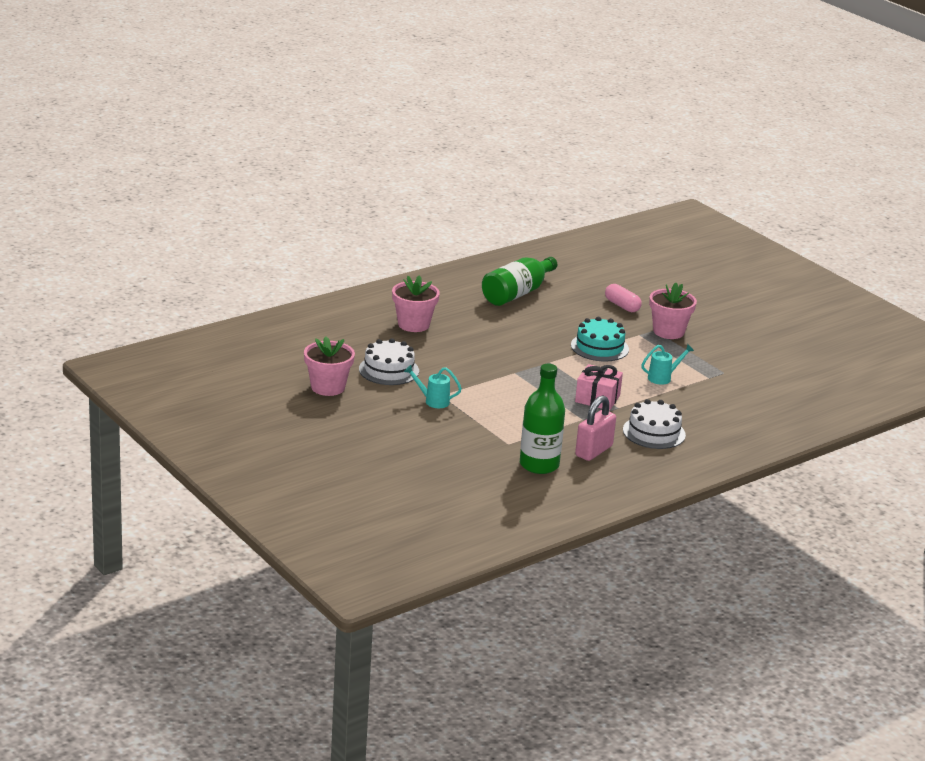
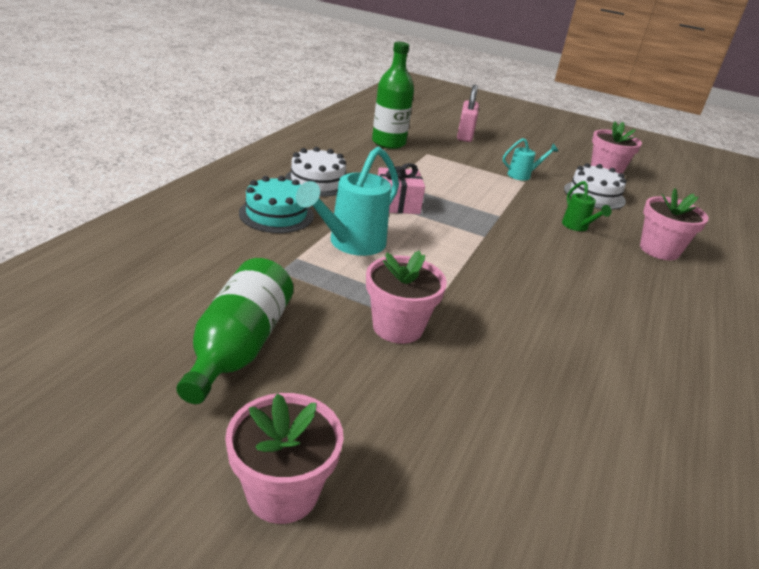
camera: 150 degrees right, 5 degrees up
green bottle [482,257,558,306] -> green bottle moved to [176,258,293,404]
turquoise cake [571,317,629,361] -> turquoise cake moved to [239,176,314,233]
pink padlock [575,395,616,461] -> pink padlock moved to [457,84,479,142]
pink capsule [605,284,642,312] -> none
turquoise watering can [641,344,694,385] -> turquoise watering can [296,147,399,256], size x1.88
none -> pink flower pot [225,393,344,524]
none -> green watering can [562,181,612,231]

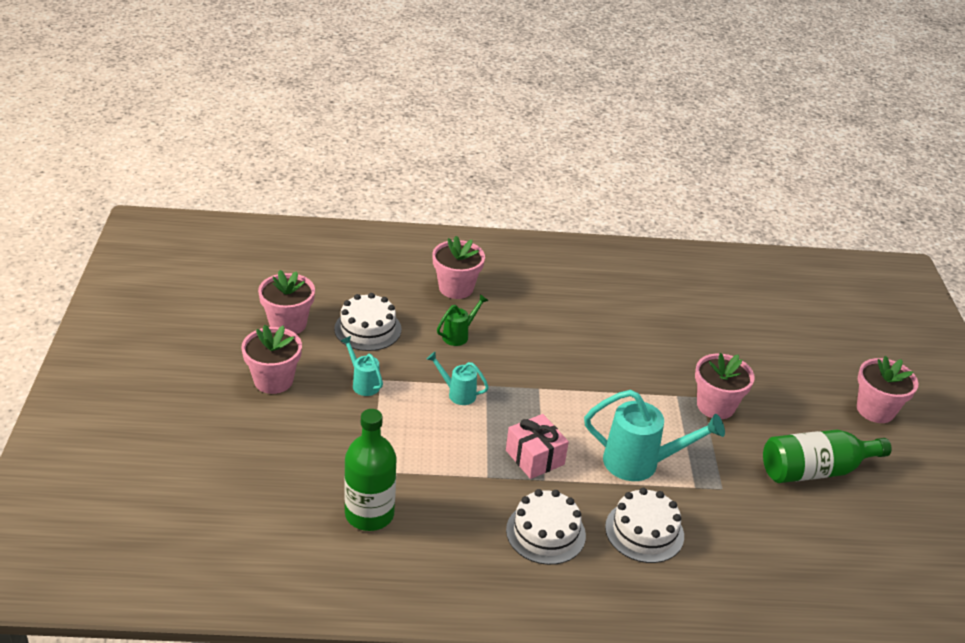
camera: 115 degrees left, 5 degrees up
turquoise cake [239,176,314,233] -> white cake [605,488,684,563]
pink padlock [457,84,479,142] -> none
none -> pink flower pot [241,325,302,394]
none -> turquoise watering can [427,352,489,405]

